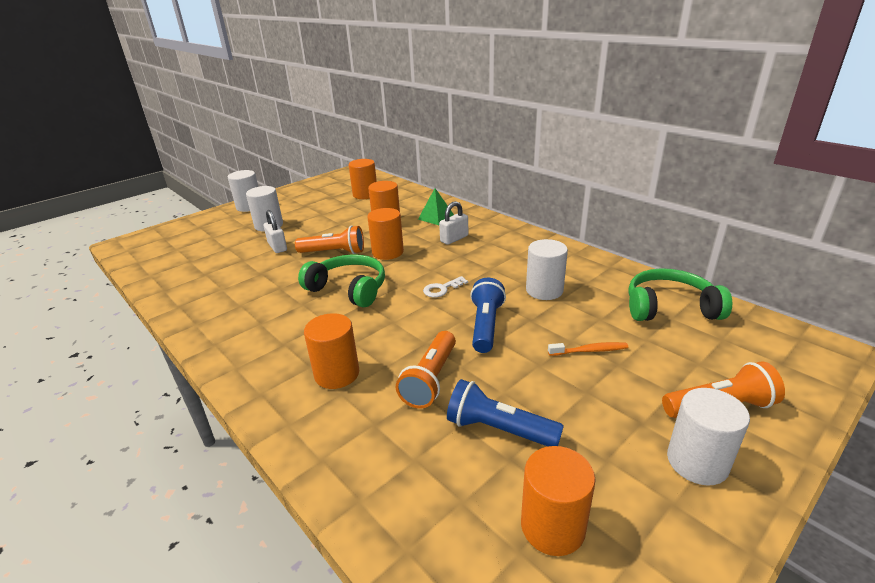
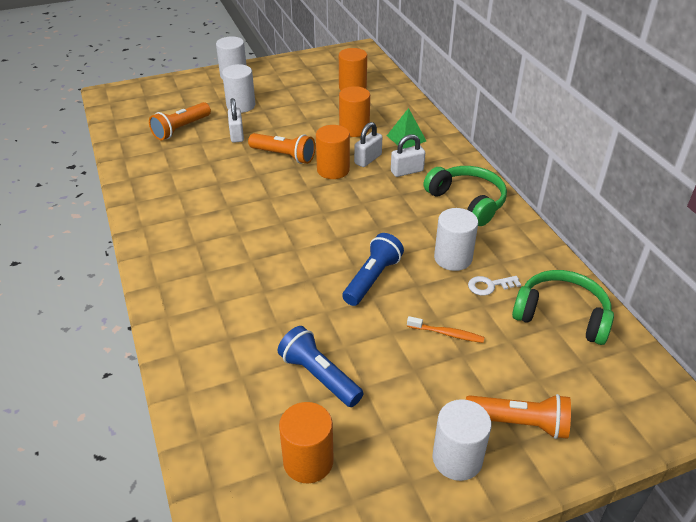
camera: 20 degrees right, 10 degrees up
green headphones [298,254,385,307] -> green headphones moved to [424,166,507,226]
orange cylinder [304,313,359,389] -> none
orange flashlight [396,331,456,409] -> orange flashlight moved to [149,102,211,140]
white key [423,276,468,297] -> white key moved to [468,276,521,296]
none -> white padlock [354,122,382,167]

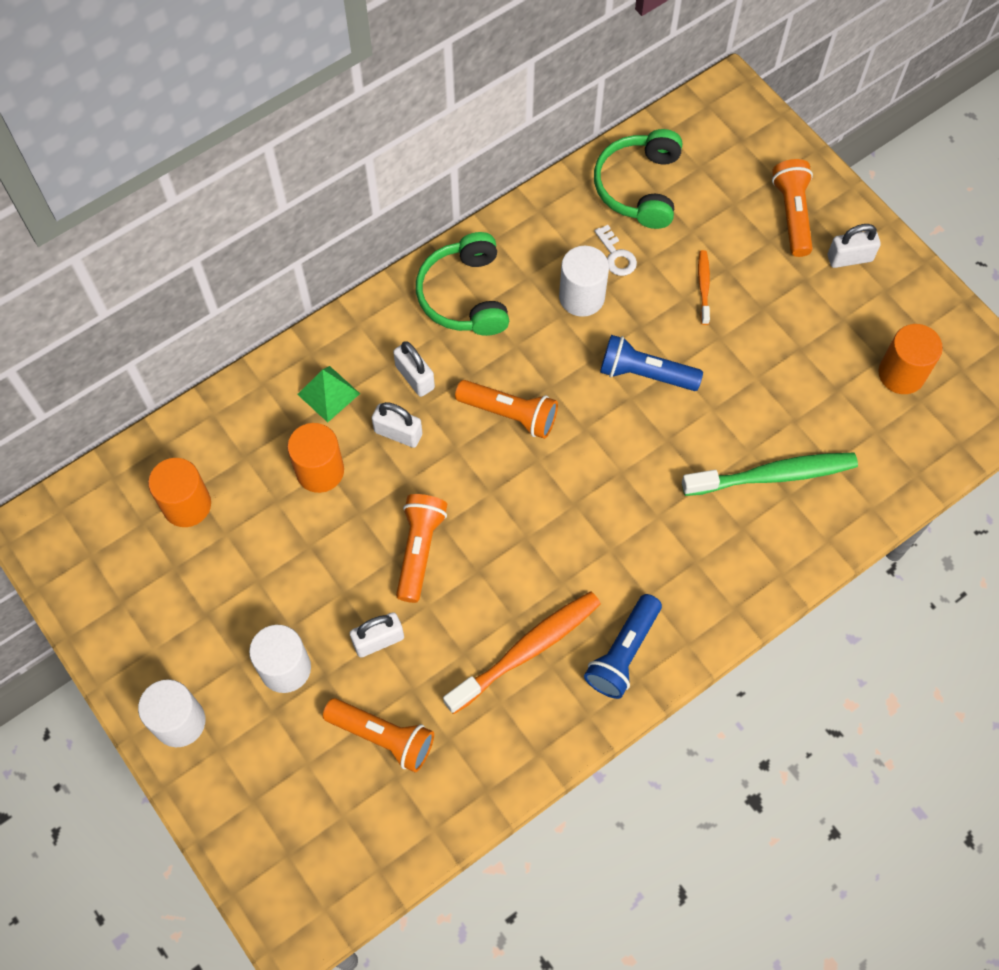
camera: 105 degrees left, 25 degrees up
blue flashlight [277,326,363,407] -> blue flashlight moved to [584,594,662,699]
orange cylinder [316,125,350,179] -> none
green headphones [424,166,507,226] -> green headphones turned 45 degrees counterclockwise [416,232,509,336]
white cylinder [433,399,492,481] -> white padlock [828,224,881,268]
none -> orange toothbrush [443,591,601,714]
none -> orange flashlight [455,380,558,439]
none -> green toothbrush [682,453,858,496]

